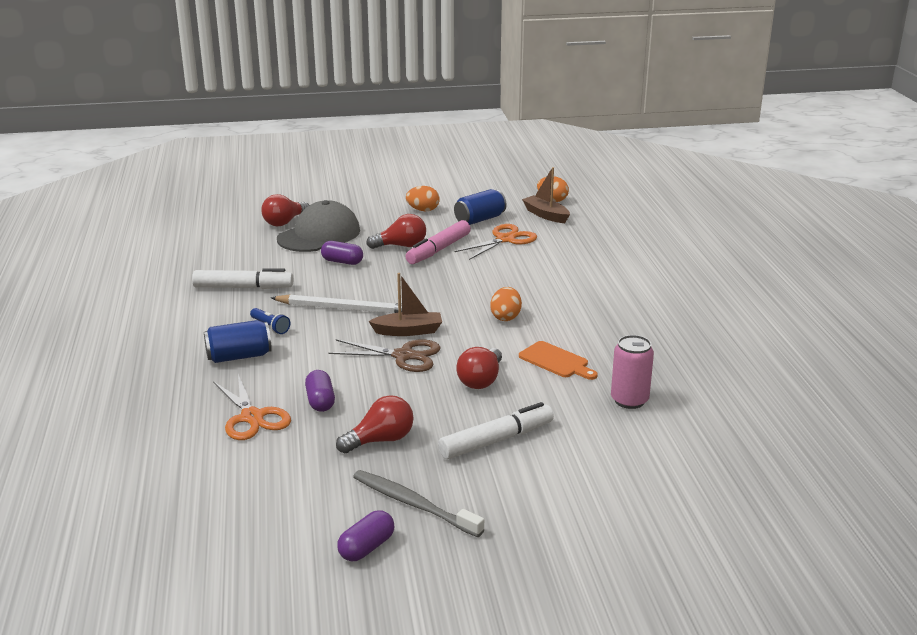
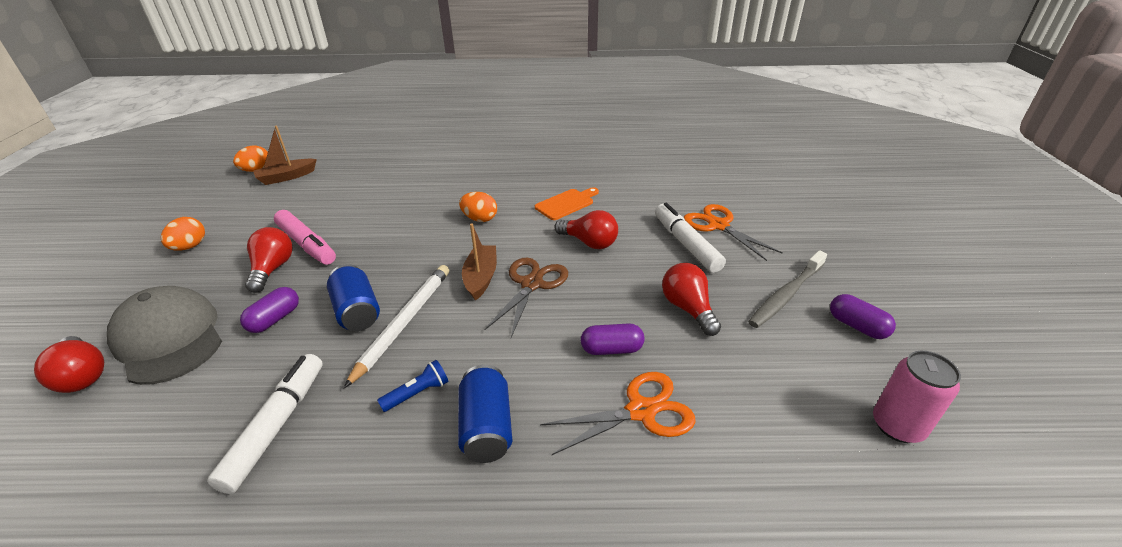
camera: 80 degrees left, 10 degrees up
blue can [454,189,507,225] -> blue can moved to [327,264,380,331]
orange scissors [455,224,537,260] -> orange scissors moved to [684,204,783,261]
pink can [611,335,654,409] -> pink can moved to [873,351,961,443]

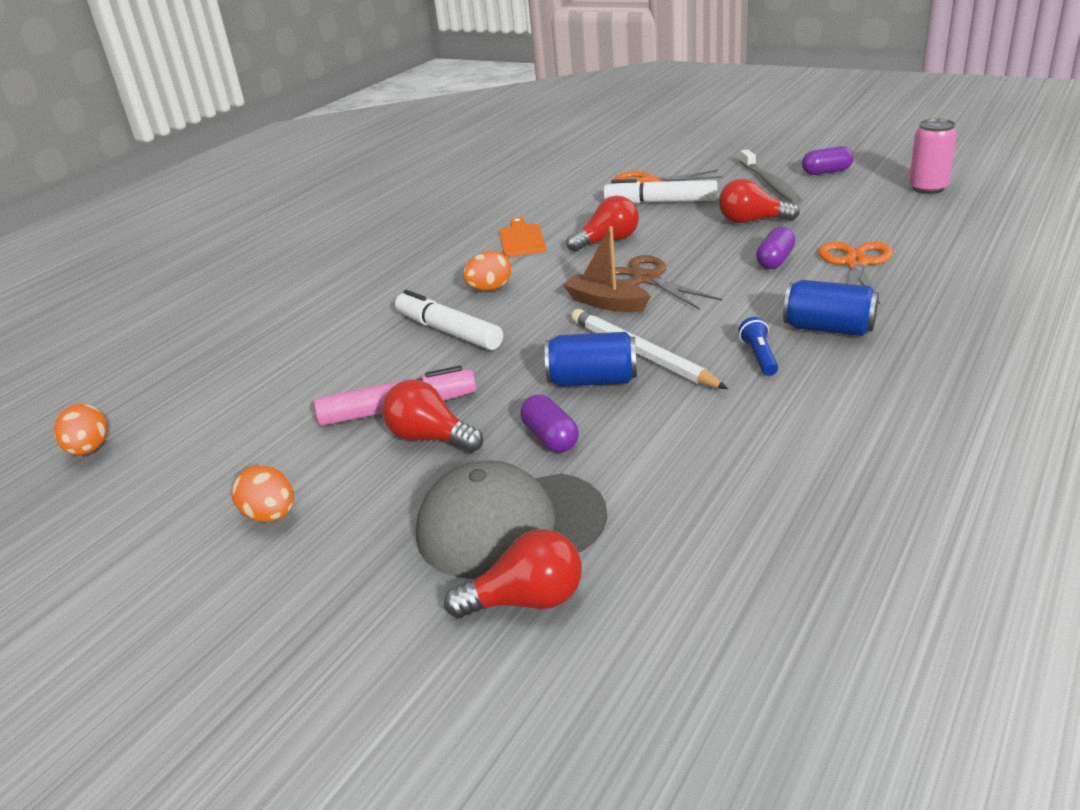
camera: 55 degrees left, 5 degrees down
white marker [207,354,323,494] -> white marker moved to [395,290,503,350]
brown boat [253,125,317,185] -> none

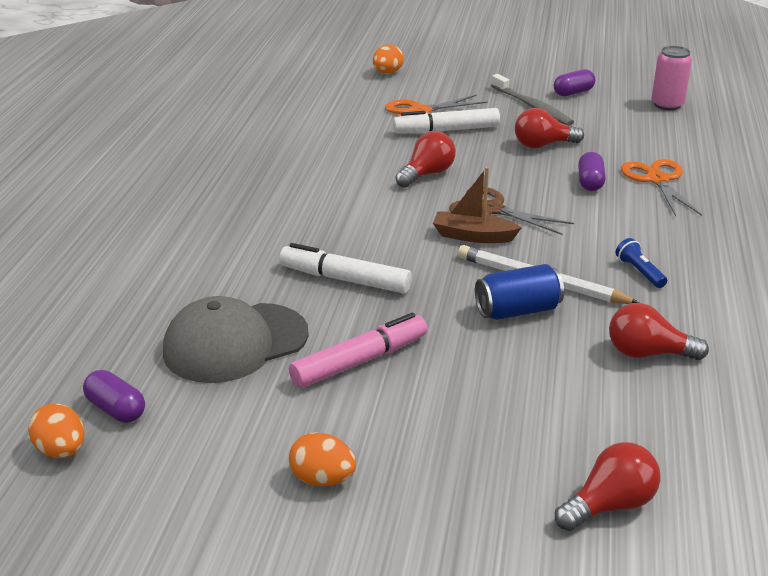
camera: 25 degrees left, 0 degrees up
red light bulb [382,379,483,452] -> red light bulb moved to [609,303,709,360]
grey cap [416,460,607,579] -> grey cap moved to [163,296,309,383]
orange egg [463,251,511,291] -> orange egg moved to [373,44,404,74]
orange cutting board [499,217,546,257] -> none
purple capsule [521,395,579,452] -> purple capsule moved to [83,370,145,423]
blue can [783,280,879,336] -> none

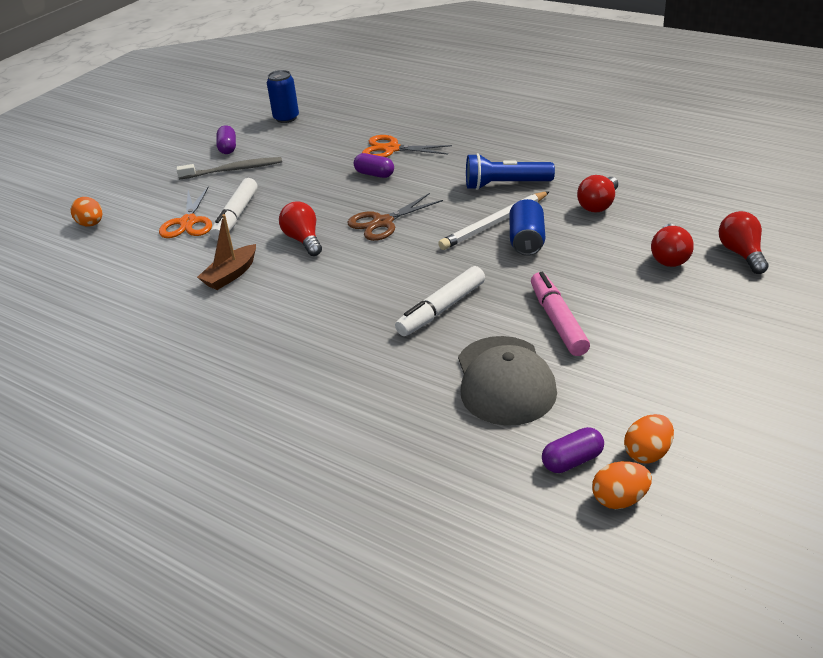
camera: 65 degrees left, 5 degrees up
orange egg [289,432,356,486] -> orange egg moved to [624,414,674,464]
brown boat [433,167,522,243] -> brown boat moved to [197,214,256,290]
red light bulb [515,108,584,149] -> red light bulb moved to [651,224,694,267]
blue flashlight [615,238,667,288] -> blue flashlight [466,153,555,190], size x1.92
pink can [651,46,692,111] -> blue can [267,70,299,123]

